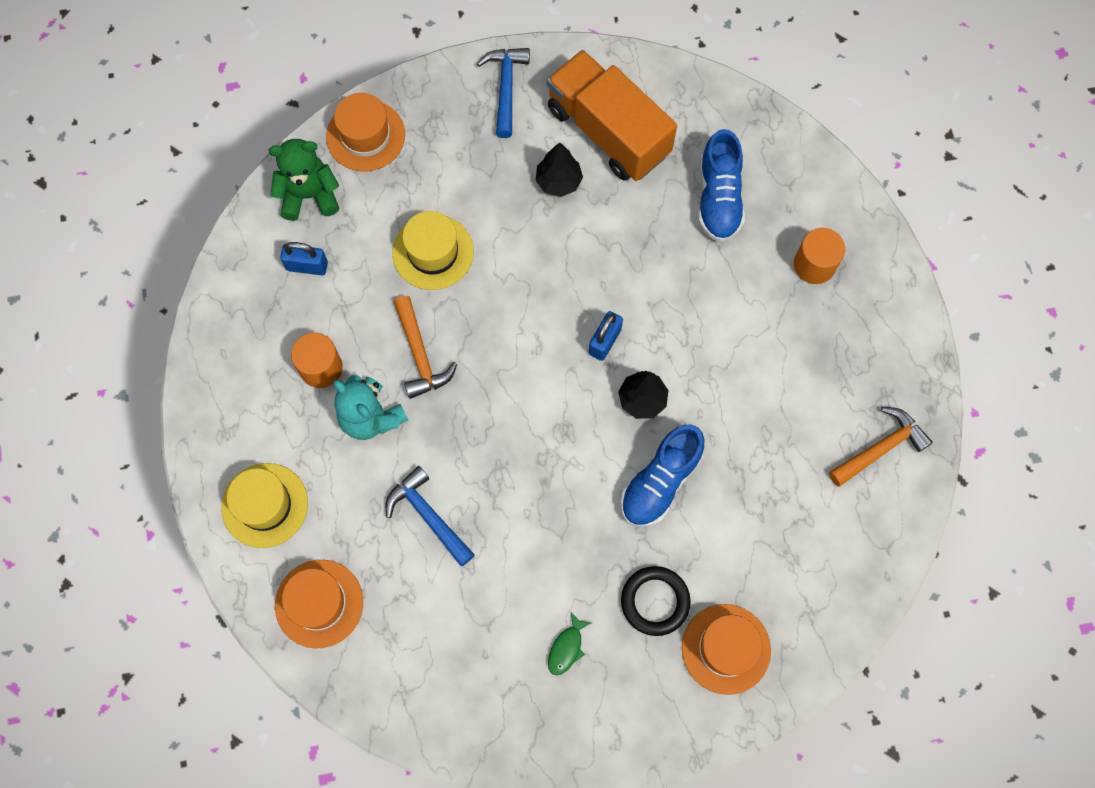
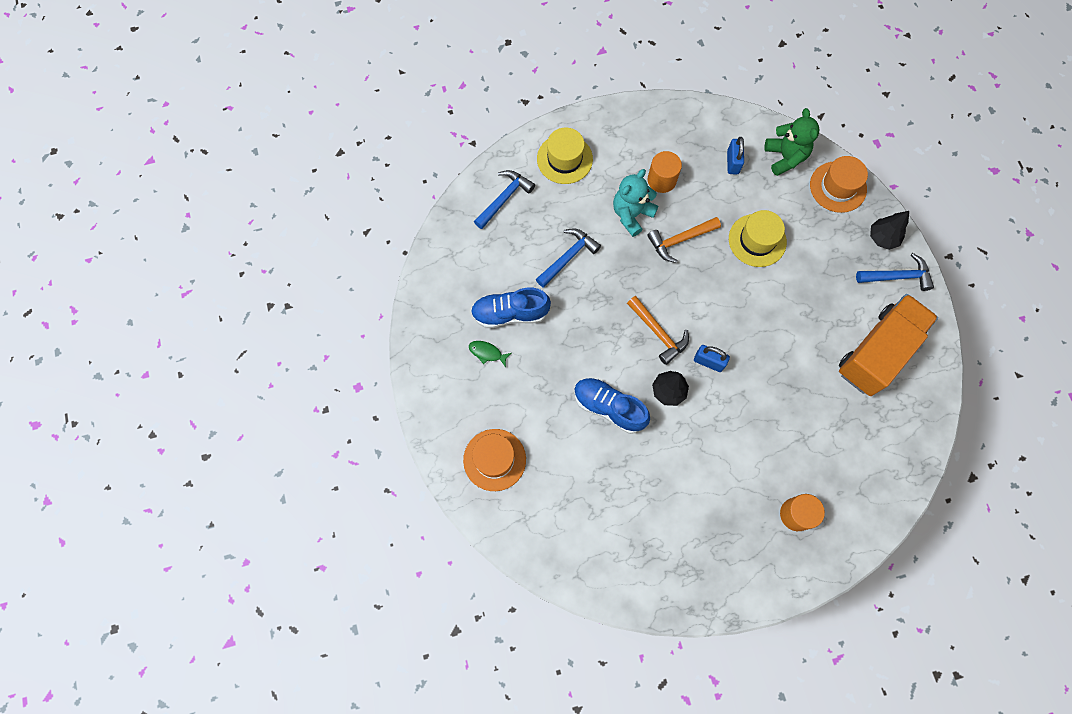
camera: 85 degrees right, 0 degrees up
orange hat [275,560,363,648] -> blue hammer [474,170,535,229]
black tree [535,142,583,197] -> black tree moved to [870,211,909,250]
black ring [621,566,691,636] -> none
blue shoe [698,129,745,242] -> blue shoe moved to [471,287,551,328]
orange hammer [829,407,933,487] -> orange hammer moved to [627,296,689,365]

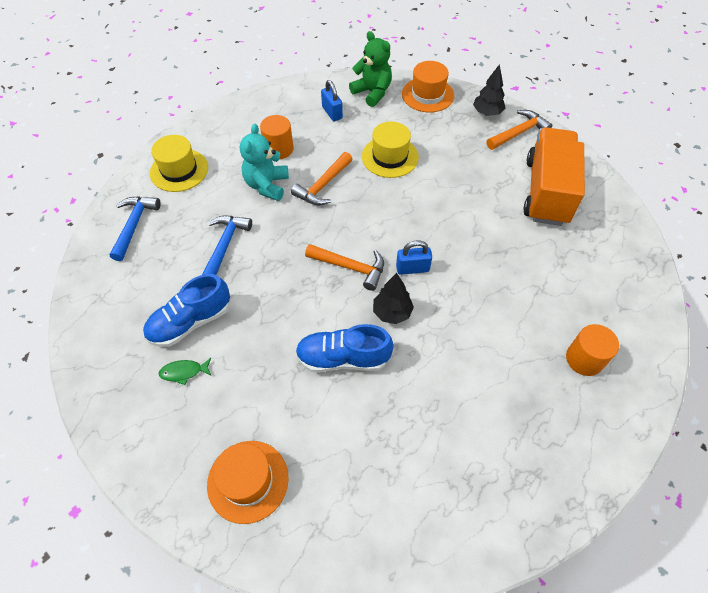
camera: 30 degrees left, 15 degrees down
blue hammer [856,253,934,291] -> orange hammer [487,110,552,150]

